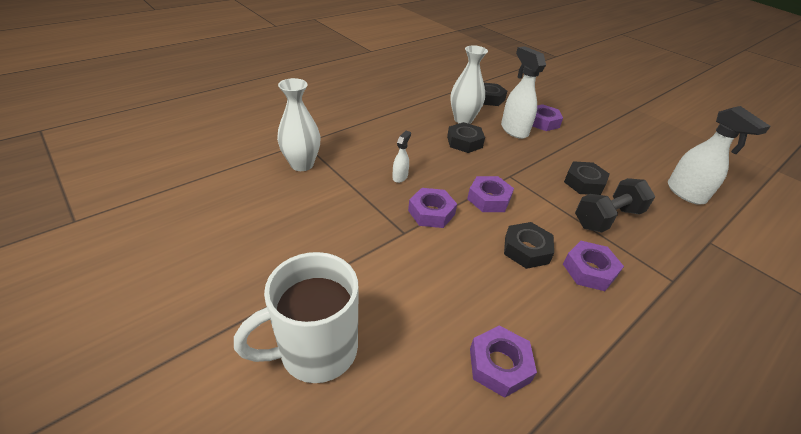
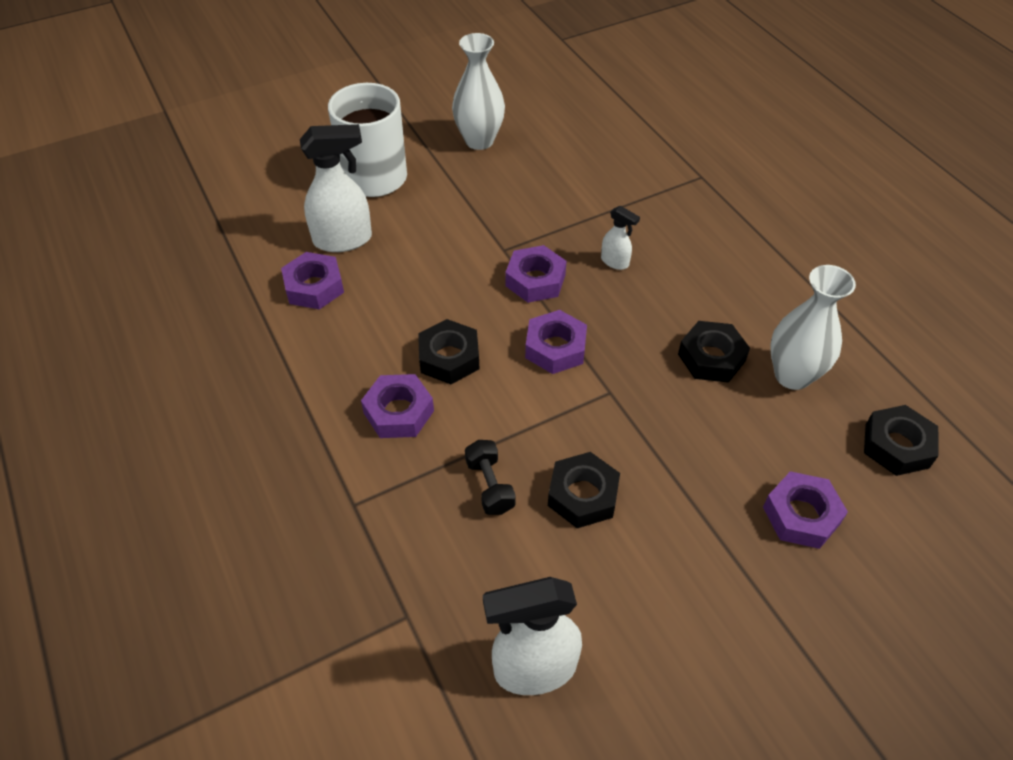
camera: 105 degrees right, 10 degrees up
white vase [277,78,320,171] -> white vase moved to [452,33,505,150]
white spray bottle [501,46,546,139] -> white spray bottle moved to [300,124,372,252]
black dumbbell [575,178,655,233] -> black dumbbell [465,440,516,515], size x0.59

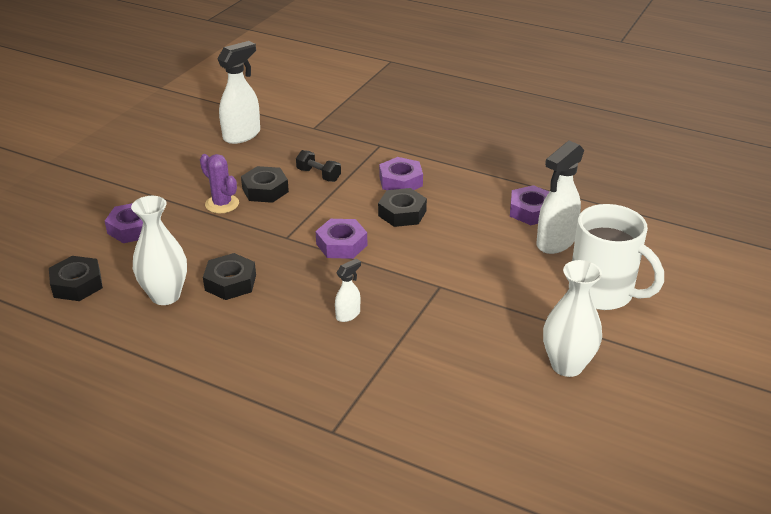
camera: 145 degrees right, 15 degrees down
purple nut [505,245,567,303] -> none
white spray bottle [601,206,640,270] -> white spray bottle turned 135 degrees clockwise [335,258,361,322]
none -> purple cactus [200,154,239,213]

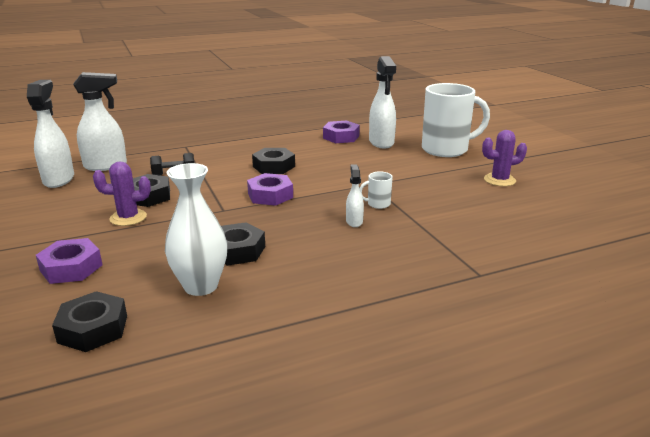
camera: 50 degrees left, 10 degrees down
purple nut [379,157,423,190] -> none
white vase [543,260,602,377] -> purple cactus [482,130,527,186]
none -> white spray bottle [73,72,127,171]
none -> white mug [359,171,393,209]

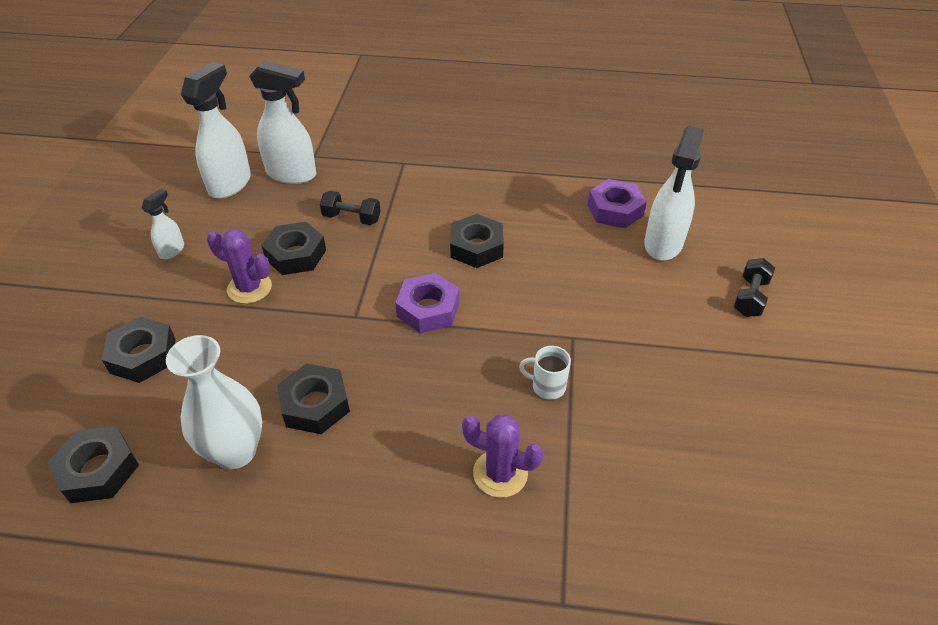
camera: 30 degrees right, 20 degrees up
purple nut [36,238,103,284] -> black nut [102,317,176,383]
white spray bottle [346,164,364,227] -> white spray bottle moved to [141,189,184,259]
white mug [422,83,490,157] -> black dumbbell [734,258,775,317]
purple cactus [482,130,527,186] -> purple cactus moved to [462,415,544,498]

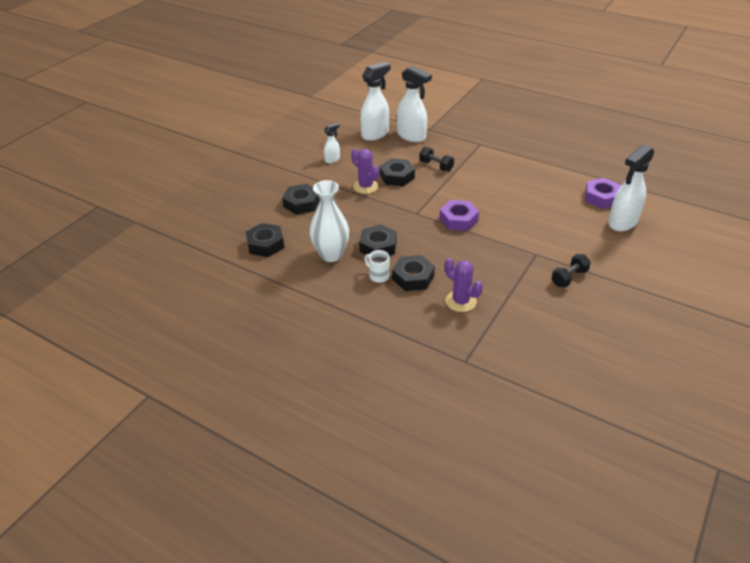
camera: 25 degrees right, 5 degrees down
black nut [450,214,504,268] -> black nut moved to [392,255,435,291]
white mug [519,346,571,400] -> white mug moved to [364,250,389,283]
black dumbbell [734,258,775,317] -> black dumbbell moved to [551,254,591,287]

